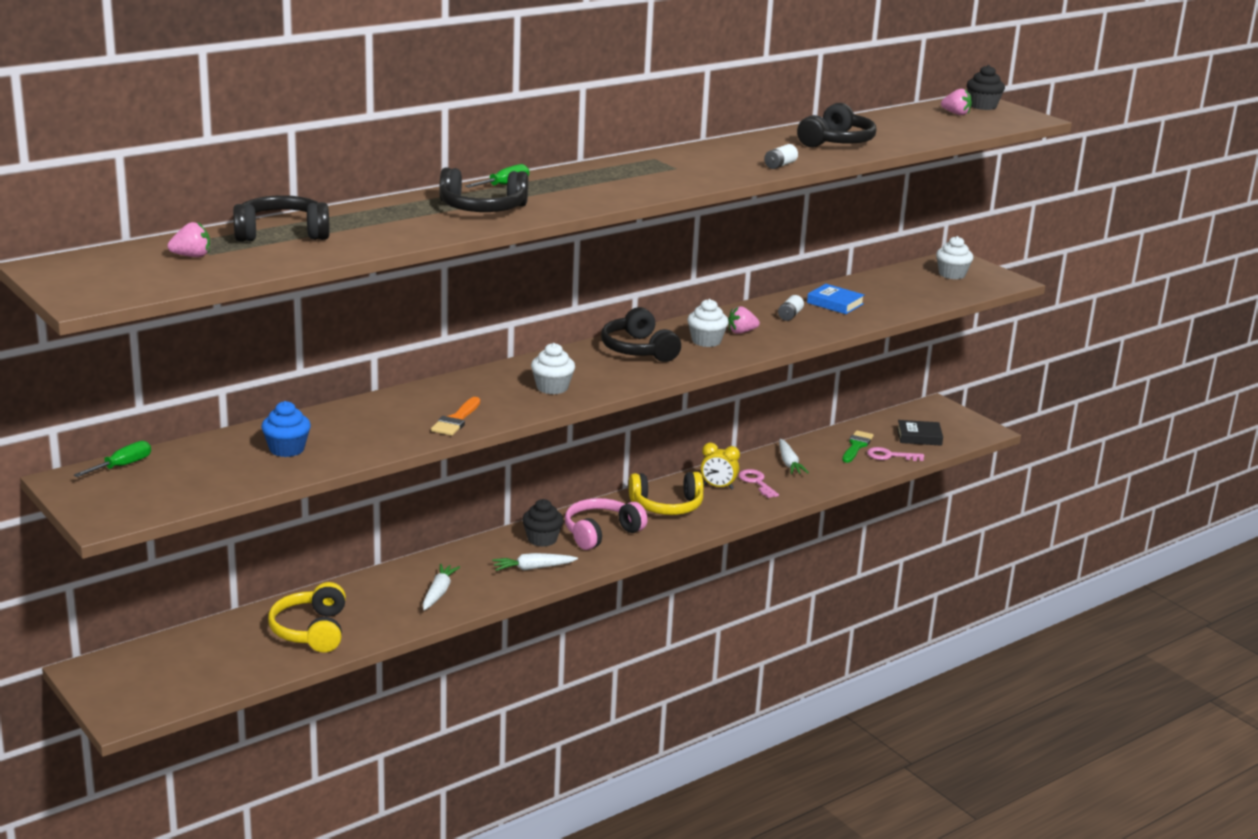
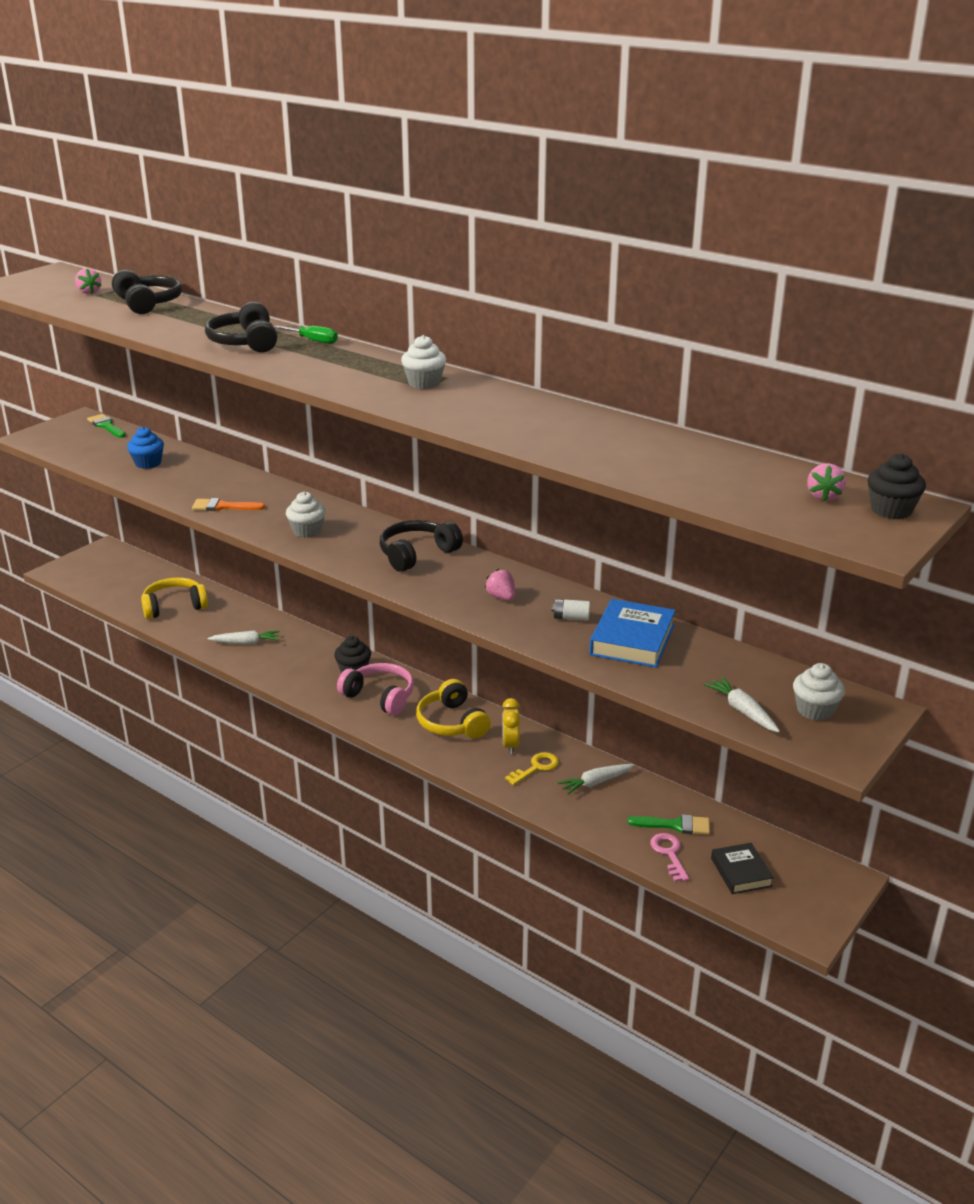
camera: 75 degrees right, 5 degrees up
green screwdriver [74,441,151,477] -> green brush [87,414,126,438]
white carrot [492,553,578,571] -> white carrot moved to [704,677,780,733]
white cupcake [687,299,729,347] -> white cupcake moved to [401,335,446,389]
pink key [738,469,779,498] -> yellow key [505,752,559,786]
white battery [764,144,798,169] -> none
black headphones [797,103,876,148] -> none
blue book [807,284,864,314] -> blue book [590,599,676,668], size x1.55

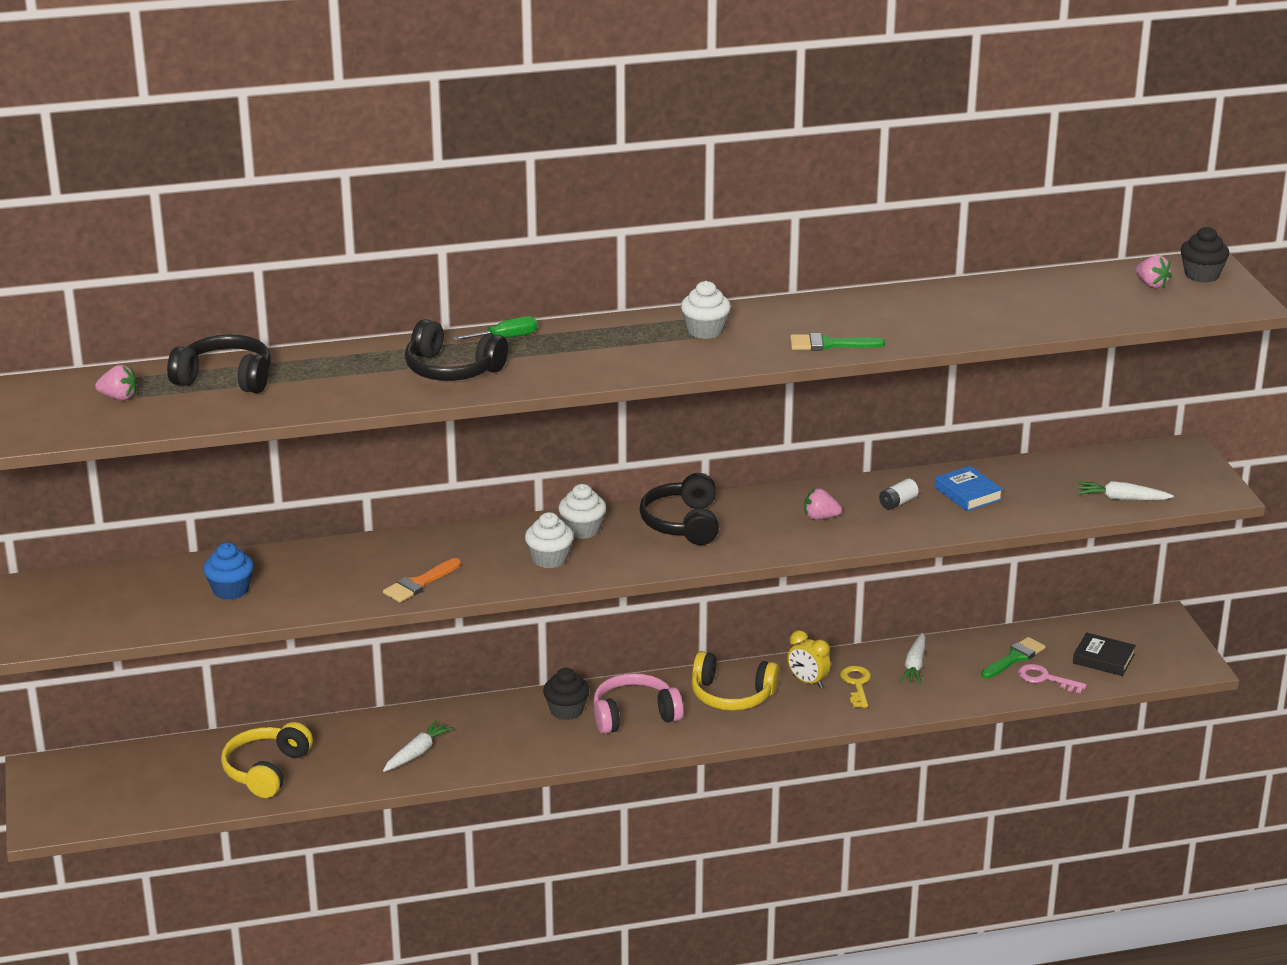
camera: 50 degrees left, 0 degrees up
green brush [87,414,126,438] -> green brush moved to [790,333,885,351]
blue book [590,599,676,668] -> blue book [934,466,1003,511], size x0.65
white cupcake [793,663,845,721] -> white cupcake moved to [558,484,606,539]

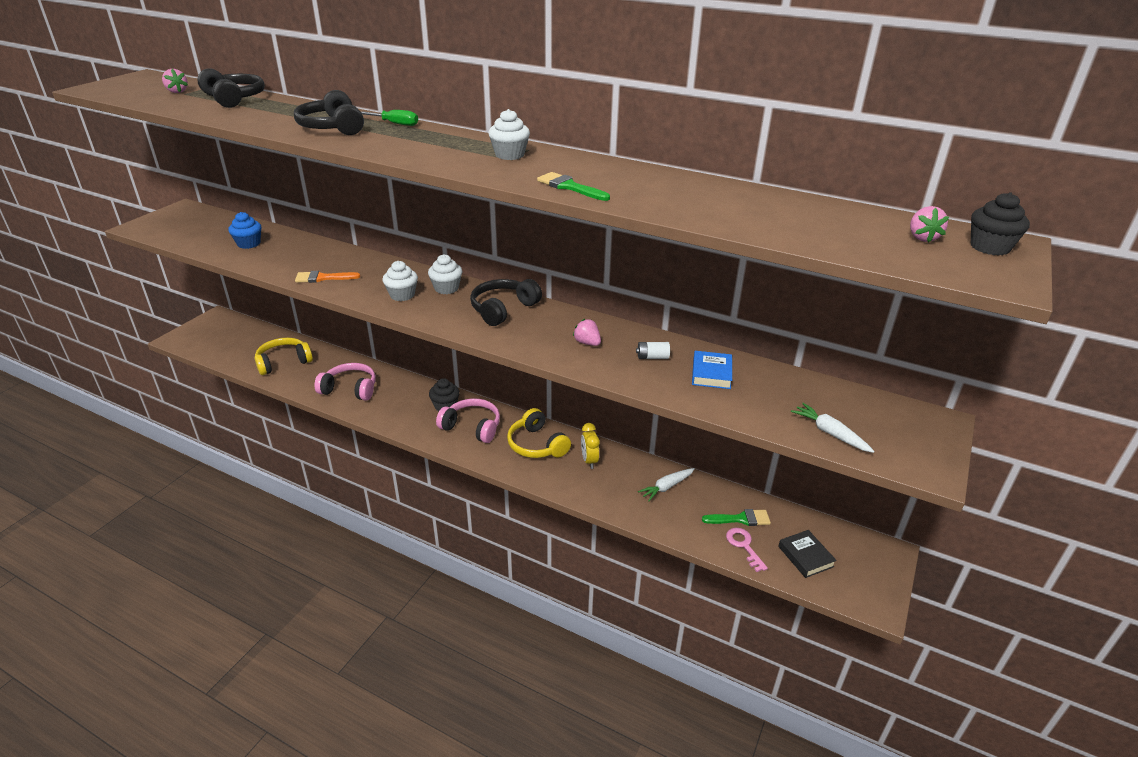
camera: 40 degrees right, 5 degrees up
white carrot [383,720,453,772] -> pink headphones [315,363,376,400]
yellow key [840,666,871,708] -> none

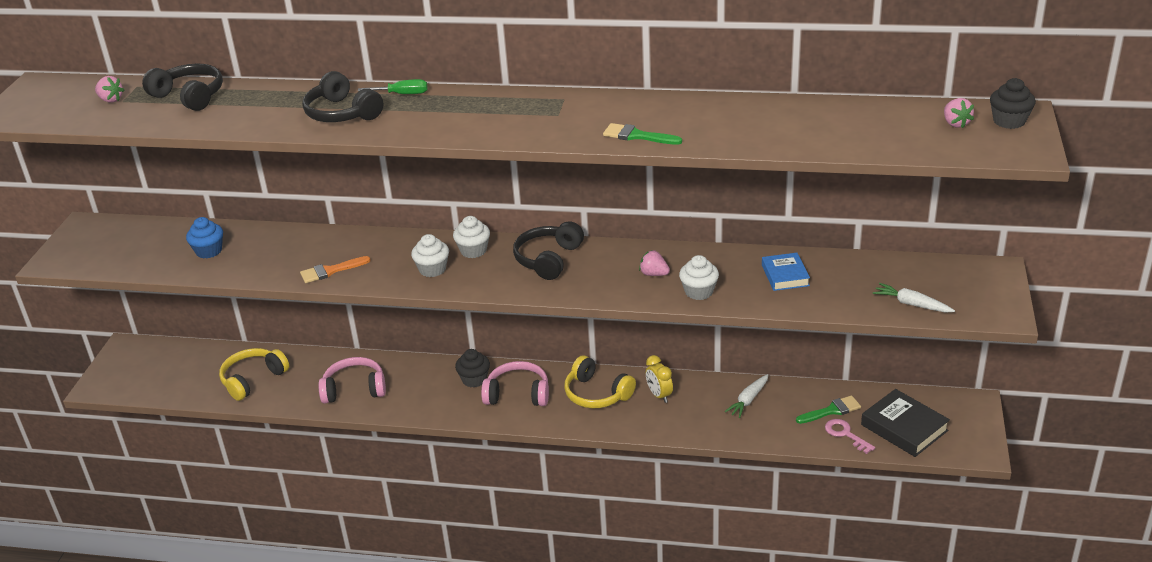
camera: 15 degrees left, 0 degrees up
white cupcake [488,109,530,160] -> white cupcake moved to [679,255,719,300]
white battery [636,342,670,359] -> none
black book [778,530,837,578] -> black book [861,389,950,457], size x1.55

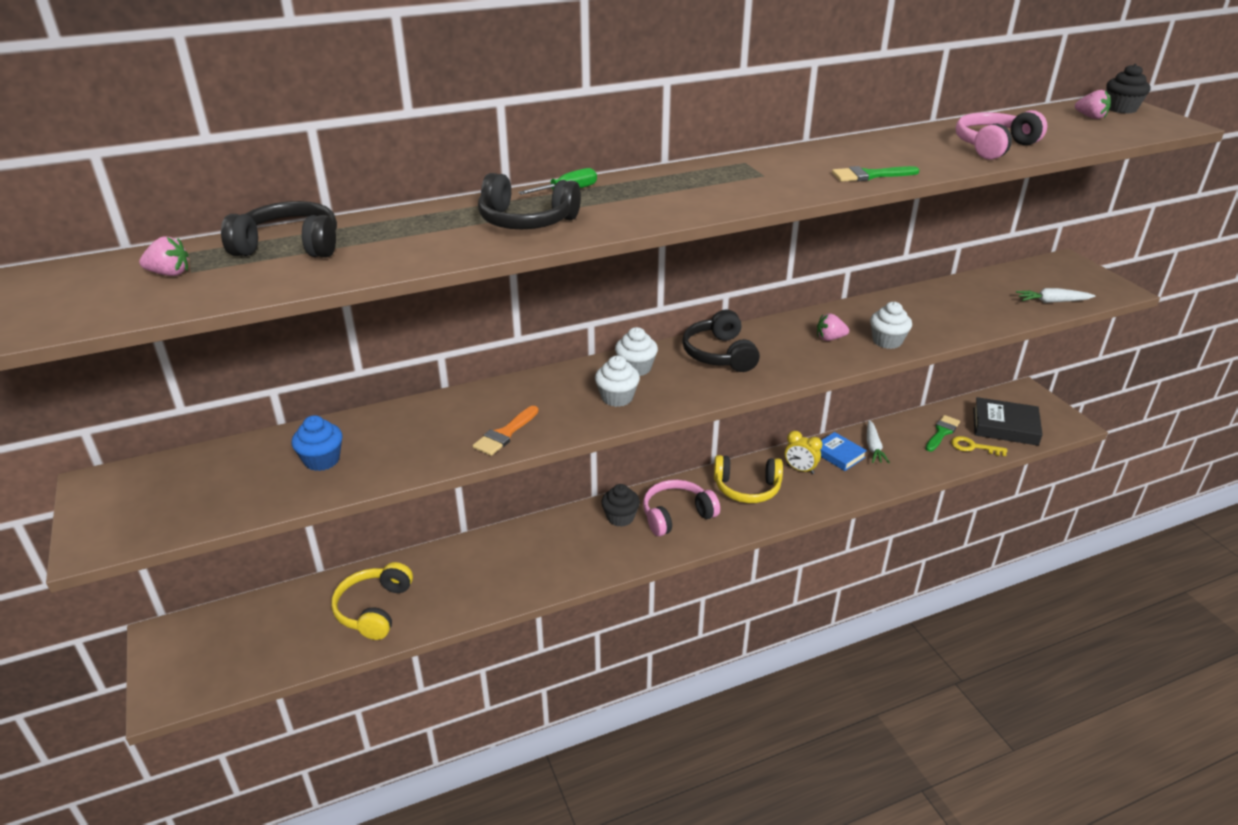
camera: 35 degrees left, 0 degrees up
pink headphones [318,357,386,404] -> pink headphones moved to [956,110,1047,160]
blue book [762,253,810,291] -> blue book moved to [820,432,867,471]
pink key [825,419,875,454] -> yellow key [951,436,1007,456]

